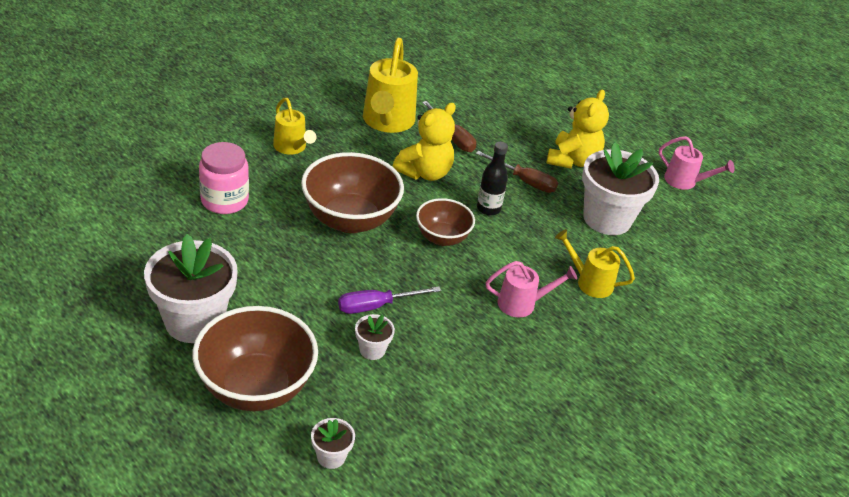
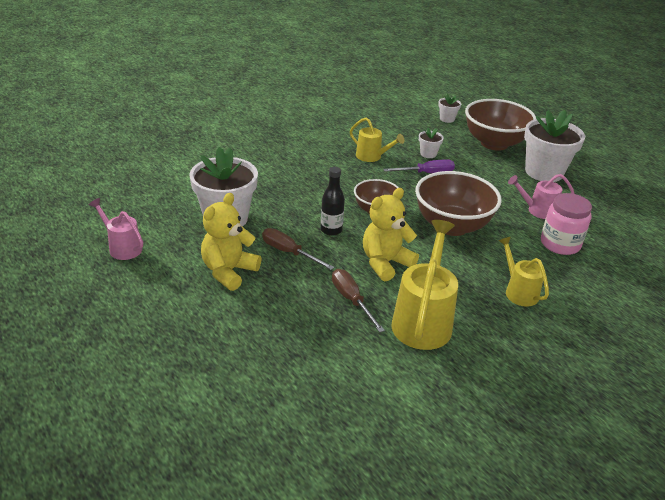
camera: 170 degrees left, 5 degrees down
pink watering can [486,261,577,318] -> pink watering can moved to [508,174,575,219]
yellow watering can [555,229,635,298] -> yellow watering can moved to [350,118,405,162]

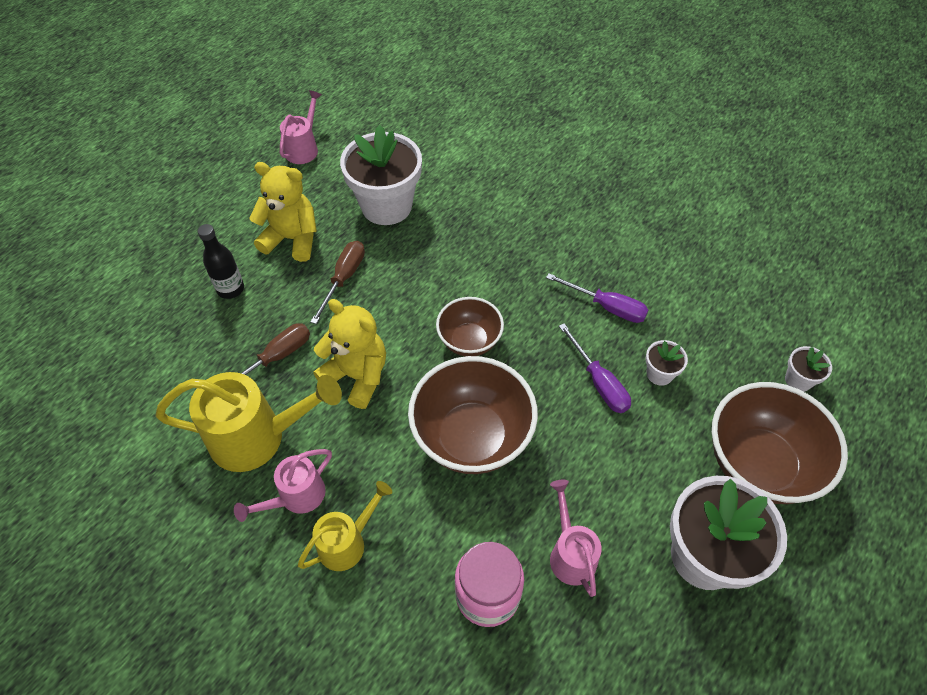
camera: 75 degrees right, 20 degrees up
black bottle [321,167,345,236] -> black bottle moved to [198,224,244,299]
yellow watering can [350,118,405,162] -> purple screwdriver [546,273,648,323]
none -> pink watering can [234,449,332,522]

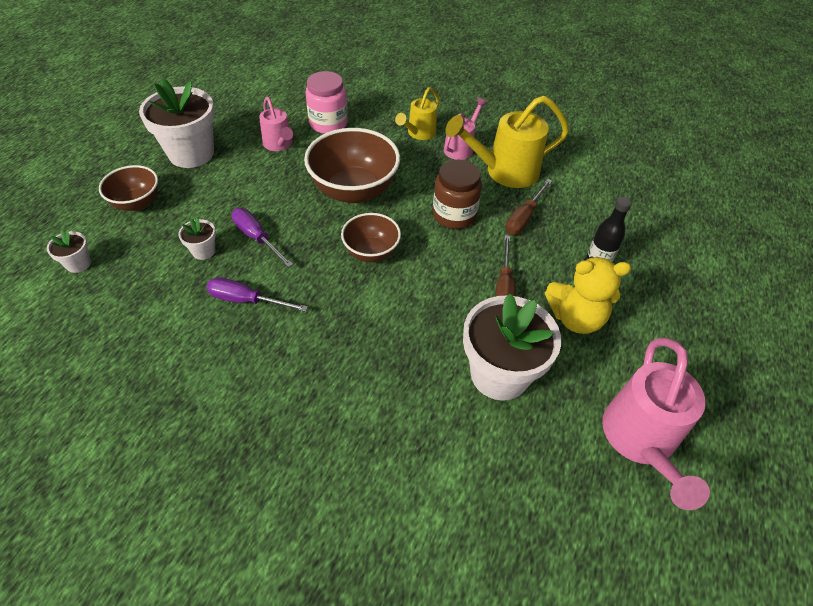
camera: 165 degrees right, 5 degrees down
pink watering can [280,90,322,164] -> pink watering can [602,338,710,510], size x1.72
yellow teddy bear [313,299,386,409] -> brown jar [433,160,482,229]
brown bowl [712,382,848,504] -> brown bowl [99,165,158,211], size x0.58

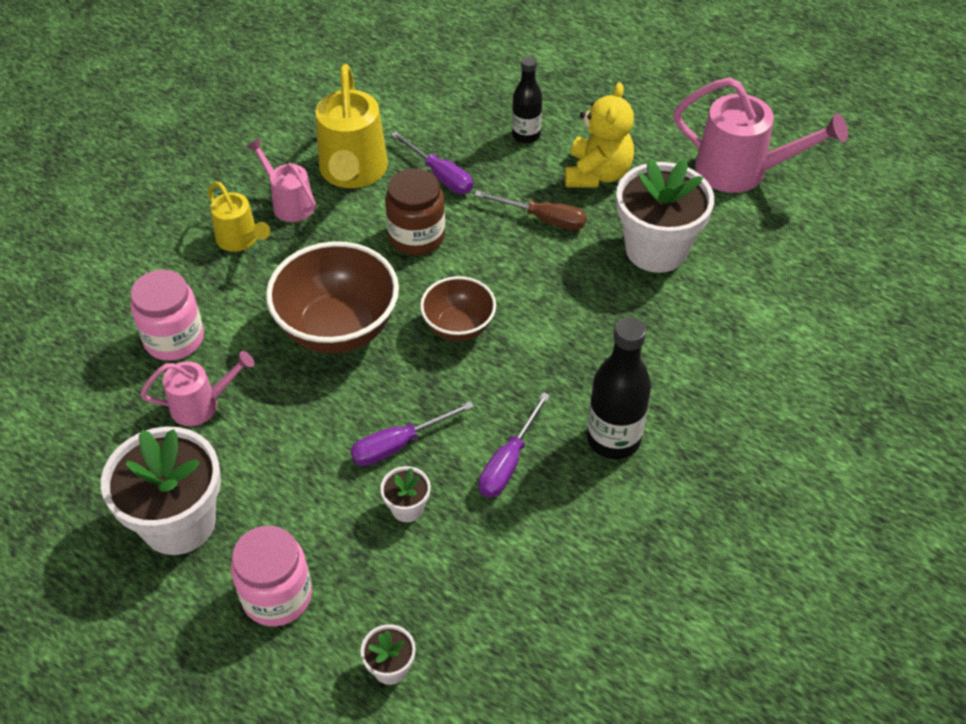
camera: 75 degrees left, 0 degrees up
brown bowl [99,165,158,211] -> pink jar [231,526,312,626]
brown screwdriver [505,179,552,235] -> purple screwdriver [391,131,473,194]
none -> black bottle [587,317,651,459]

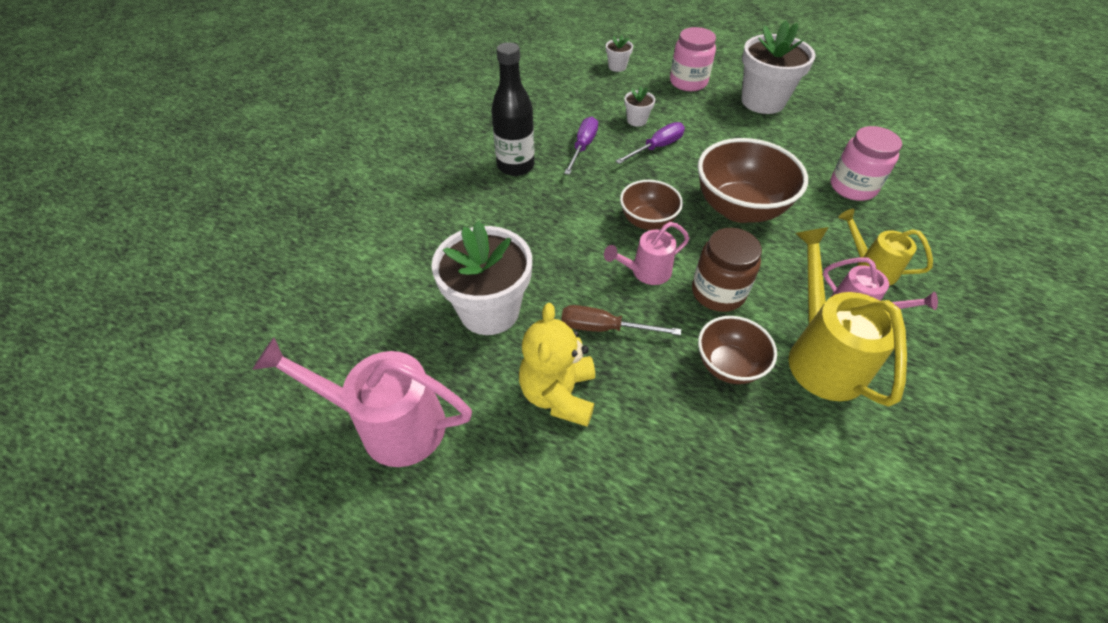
camera: 170 degrees right, 0 degrees up
pink watering can [140,351,254,426] -> pink watering can moved to [604,222,689,285]
purple screwdriver [391,131,473,194] -> brown bowl [698,316,777,384]
black bottle [512,56,542,143] -> none

